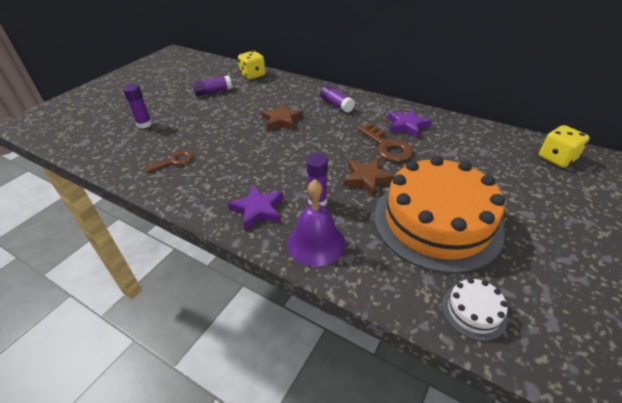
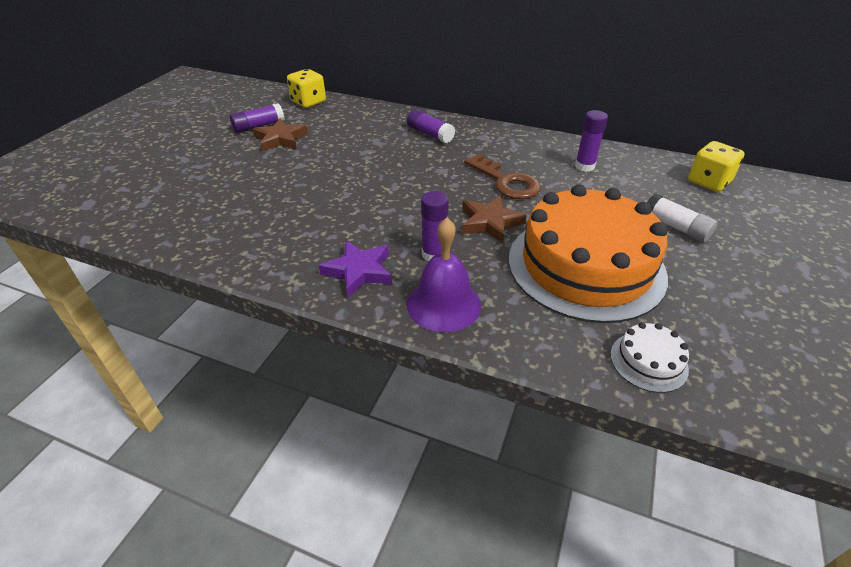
camera: 10 degrees left, 0 degrees up
purple glue stick [123,84,152,128] -> purple glue stick moved to [575,110,608,172]
brown key [145,151,193,172] -> none
brown star [261,104,303,131] -> brown star moved to [253,119,308,152]
purple star [388,109,432,138] -> none
none -> white glue stick [647,194,718,242]

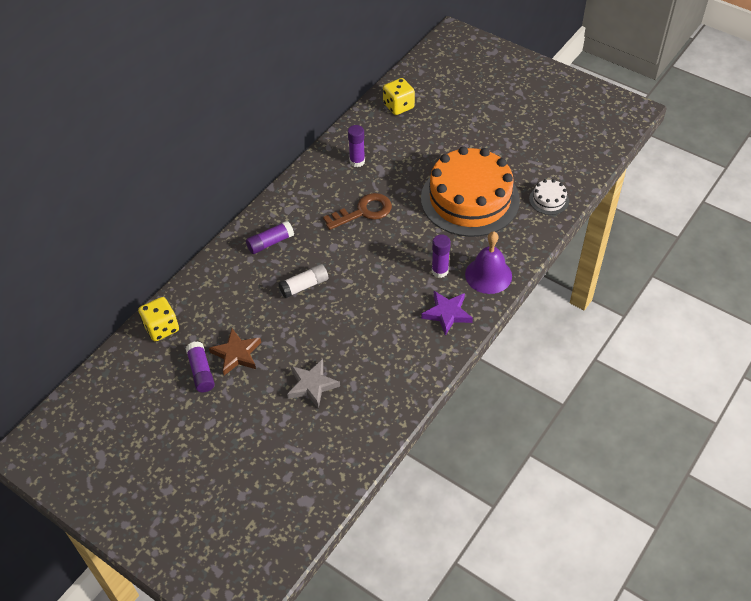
camera: 75 degrees left, 10 degrees up
brown star [462,195,527,243] -> none
white glue stick [647,194,718,242] -> white glue stick moved to [278,264,328,298]
none -> grey star [287,359,340,409]

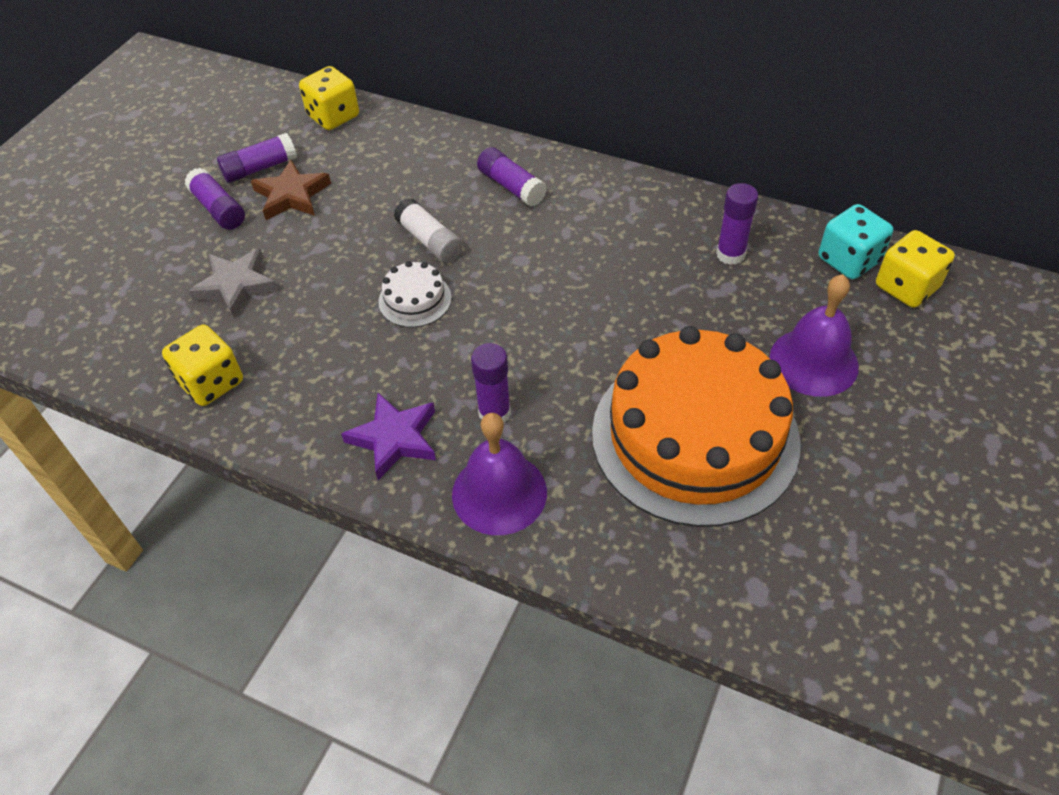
camera: 80 degrees right, 0 degrees up
brown key [323,193,392,230] -> none
white cake [529,179,569,215] -> white cake moved to [379,261,452,327]
none -> yellow dice [162,325,243,406]
none -> purple glue stick [185,168,245,230]
none -> purple bell [770,274,859,397]
none -> turquoise dice [819,204,893,279]

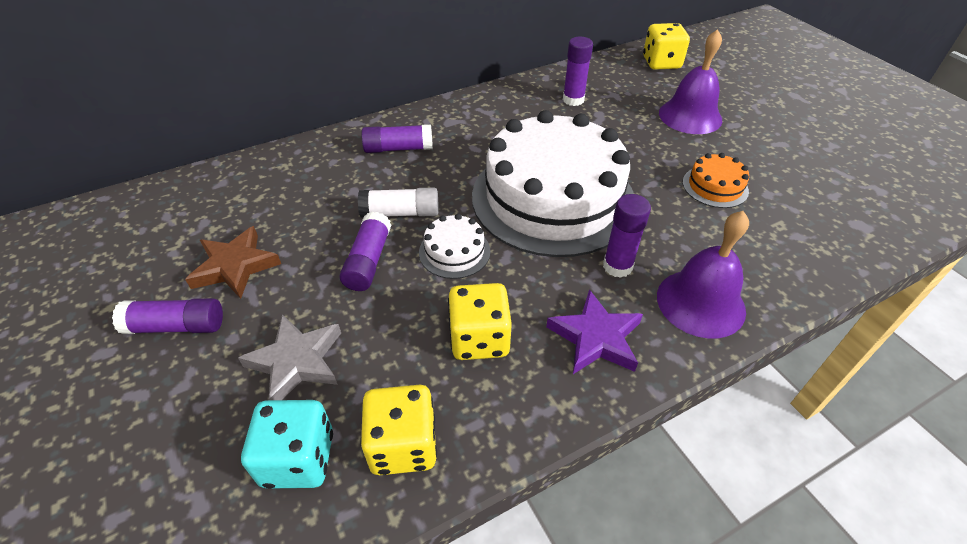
camera: 55 degrees left, 5 degrees down
purple glue stick [217,133,297,183] -> purple glue stick moved to [339,212,391,291]
yellow dice [299,66,359,130] -> yellow dice moved to [448,283,512,360]
orange cake [592,326,800,527] -> orange cake [683,153,749,208], size x0.40
turquoise dice [819,204,893,279] -> turquoise dice moved to [241,400,333,489]
none -> white cake [472,110,634,257]

